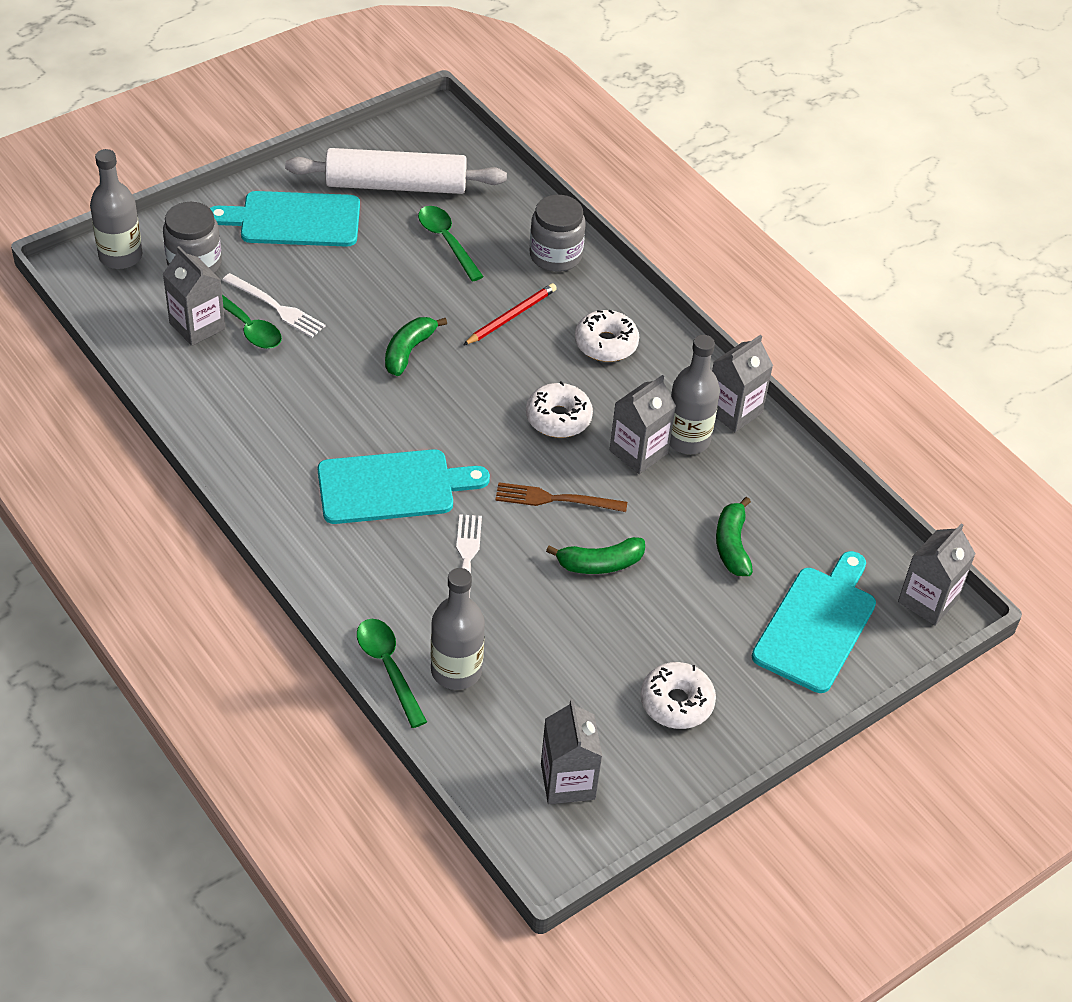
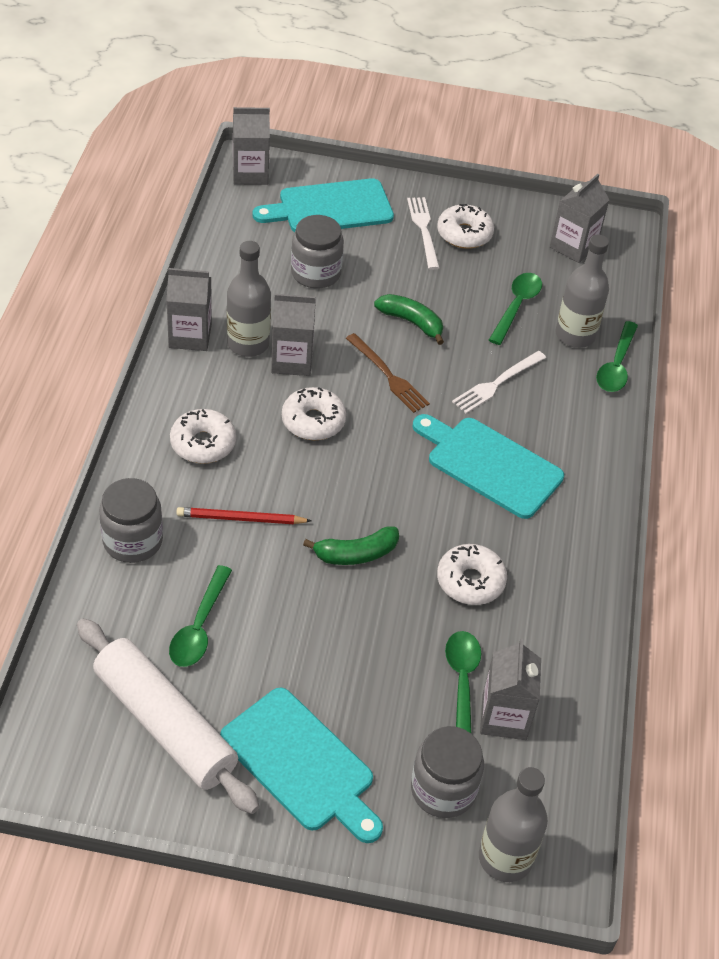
camera: 135 degrees left, 0 degrees up
white fork [223,273,326,338] -> white fork moved to [407,197,440,270]
green banana [716,497,753,576] -> grey jar [291,215,344,289]
none -> white donut [437,544,507,605]
none -> green spoon [489,273,542,345]

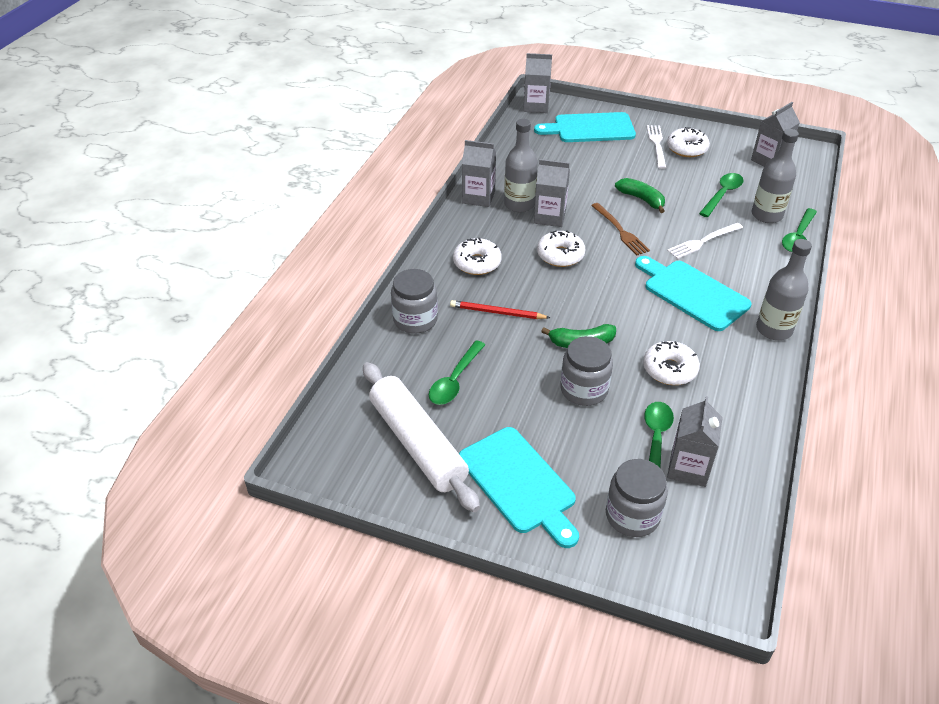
camera: 15 degrees right, 5 degrees down
grey jar [291,215,344,289] -> grey jar moved to [560,336,613,406]
grey bottle [479,767,548,882] -> grey bottle moved to [756,239,812,340]

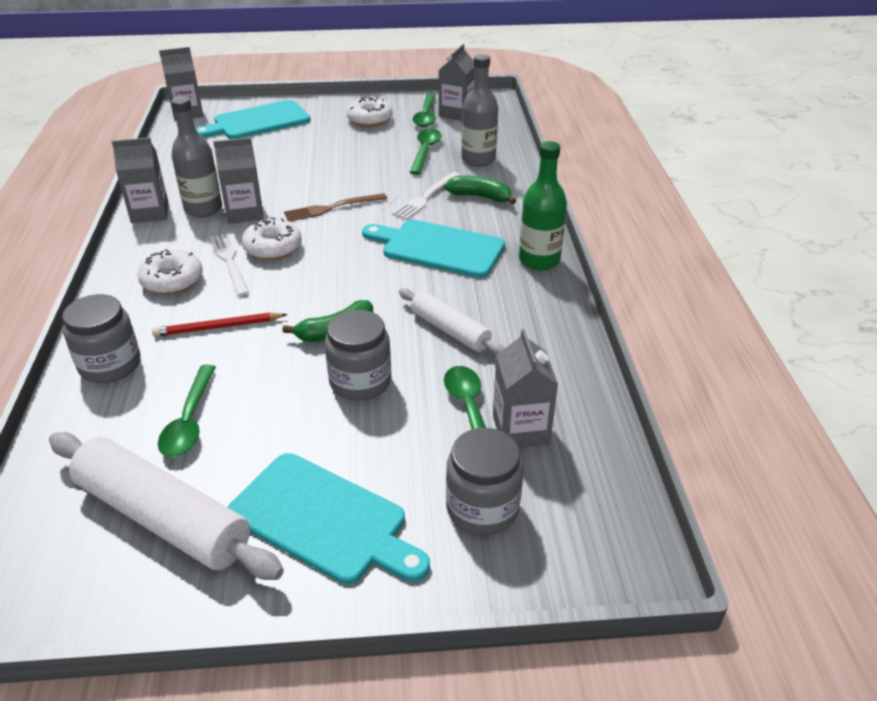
camera: 25 degrees left, 5 degrees down
brown fork [591,203,650,255] -> brown fork turned 120 degrees clockwise [284,193,387,221]
green banana [615,178,665,213] -> green banana moved to [444,175,516,204]
white donut [643,341,700,385] -> white rolling pin [399,288,505,355]
white fork [647,125,666,169] -> white fork moved to [210,233,249,296]
grey bottle [756,239,812,340] -> green bottle [519,141,567,270]
green spoon [782,208,817,252] -> green spoon moved to [413,94,436,127]

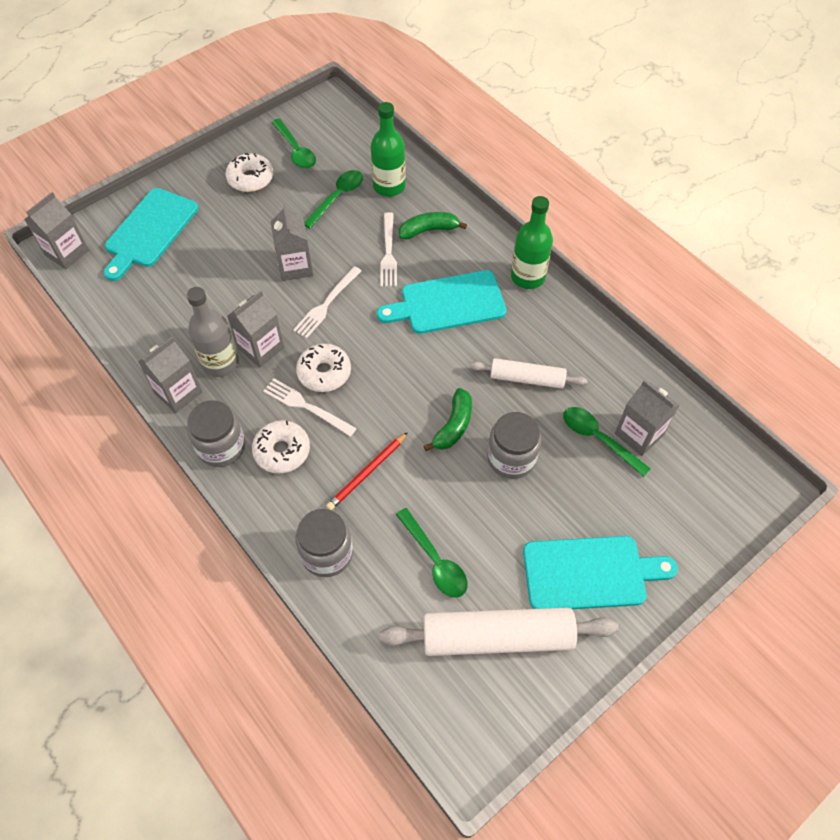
camera: 35 degrees left, 20 degrees up
brown fork [284,193,387,221] -> white fork [293,266,361,338]
green spoon [410,129,442,175] -> green spoon turned 60 degrees clockwise [304,170,363,228]
grey carton [439,44,475,121] -> grey carton moved to [270,204,313,281]
grey jar [446,428,523,535] -> grey jar moved to [187,400,245,467]
grey bottle [461,54,498,167] -> green bottle [371,102,406,197]

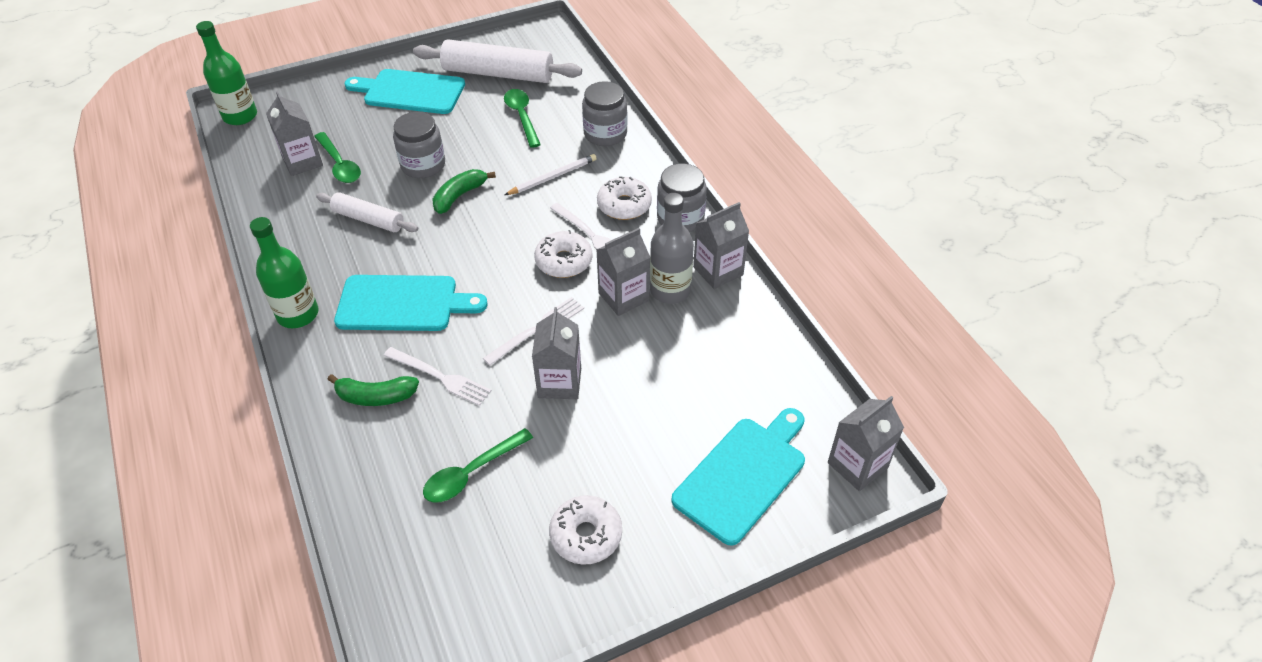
camera: 165 degrees left, 10 degrees down
green spoon [272,119,316,169] -> none
red pencil [326,432,408,510] -> white pencil [505,154,597,195]
green bottle [371,102,406,197] -> green bottle moved to [196,21,257,125]
white fork [381,212,397,286] -> white fork turned 105 degrees clockwise [384,347,492,406]

